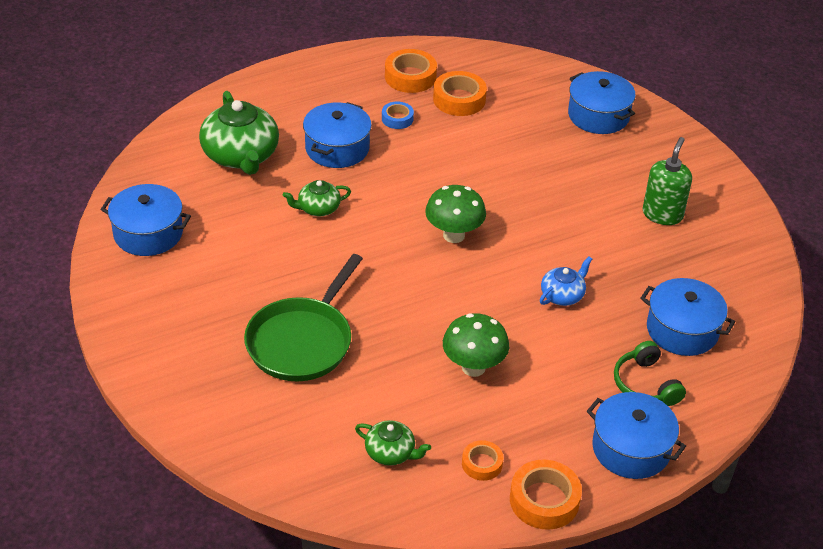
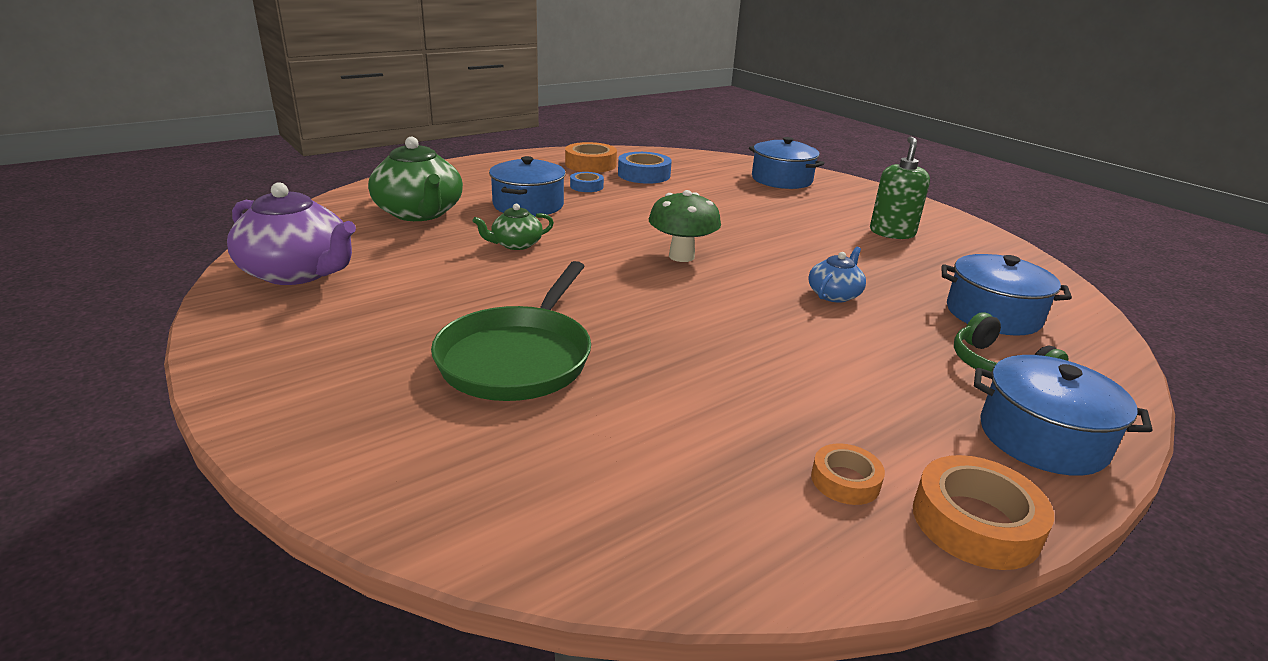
camera: 10 degrees left, 15 degrees down
blue pot [100,184,191,256] -> purple teapot [227,182,356,285]
green teapot [355,420,431,466] -> none
orange tape [433,71,487,116] -> blue tape [618,152,672,184]
green mushroom [443,313,509,377] -> none

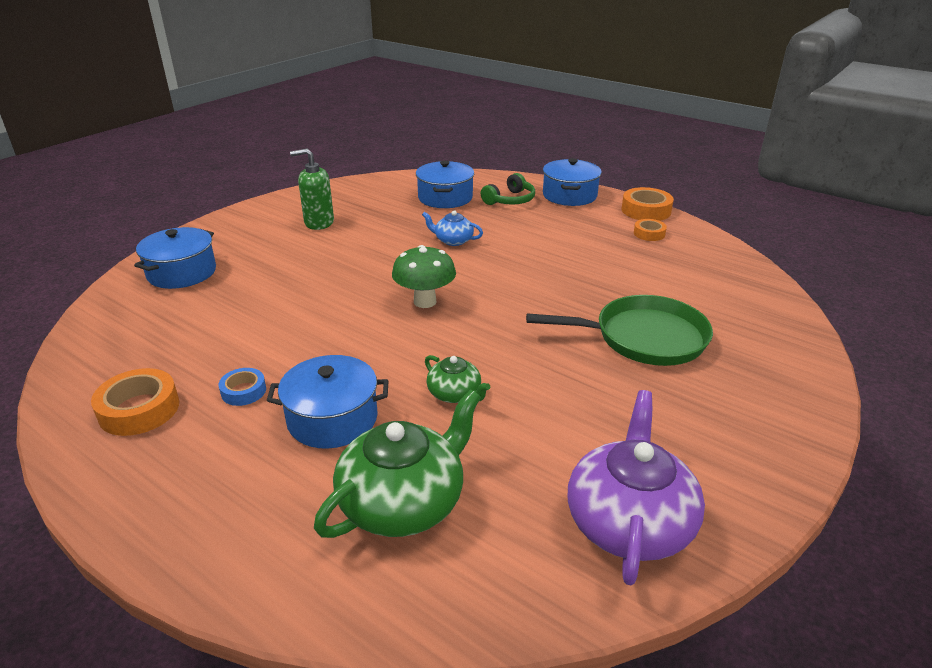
camera: 105 degrees left, 5 degrees up
blue tape [618,152,672,184] -> none

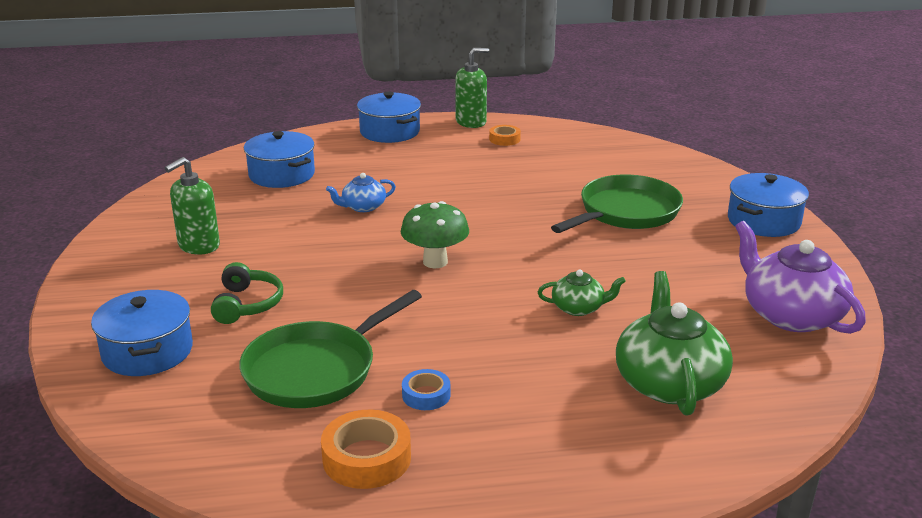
camera: 45 degrees left, 5 degrees down
blue pot [267,355,388,449] -> blue pot moved to [728,173,809,237]
green headphones [481,173,535,205] -> green headphones moved to [211,262,283,324]
orange tape [622,187,674,221] -> green soap dispenser [455,48,489,128]
none -> green pan [239,290,422,408]

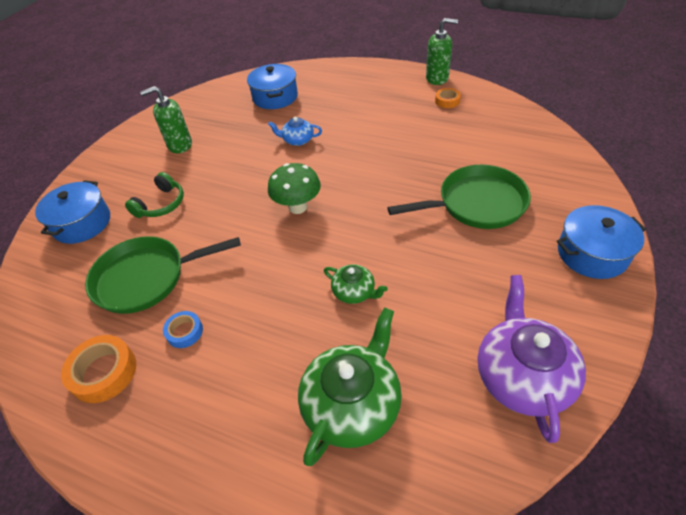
camera: 35 degrees right, 20 degrees up
blue pot [357,91,421,143] -> none

